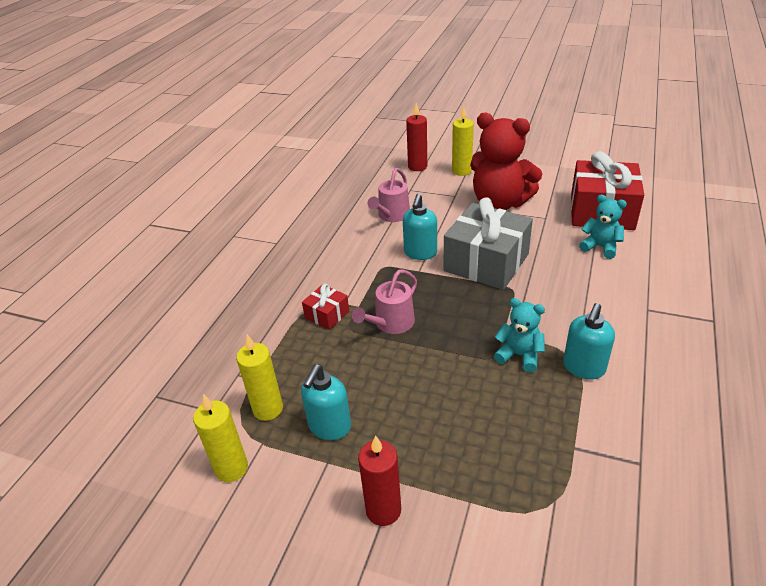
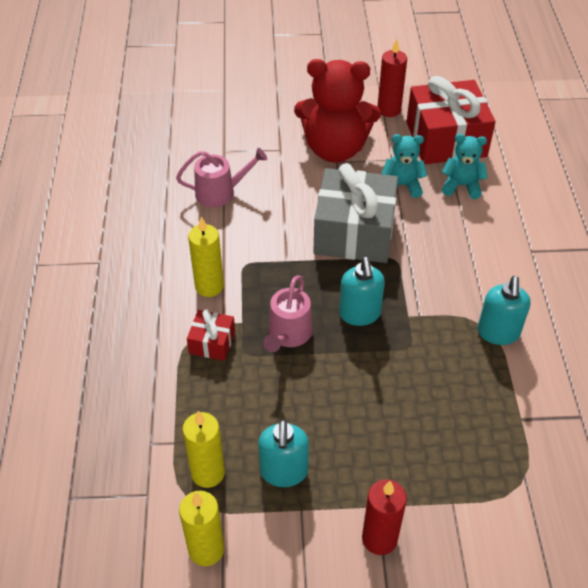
camera: 25 degrees left, 10 degrees up
pink watering can [367,168,410,222] -> pink watering can turned 105 degrees counterclockwise [176,148,267,207]
turquoise soap dispenser [403,193,437,260] -> turquoise soap dispenser moved to [339,257,385,326]
red candle [406,103,427,171] -> red candle moved to [378,39,407,117]
yellow candle [452,106,474,176] -> yellow candle moved to [188,216,224,297]
turquoise teddy bear [494,298,545,373] -> turquoise teddy bear moved to [381,134,427,198]

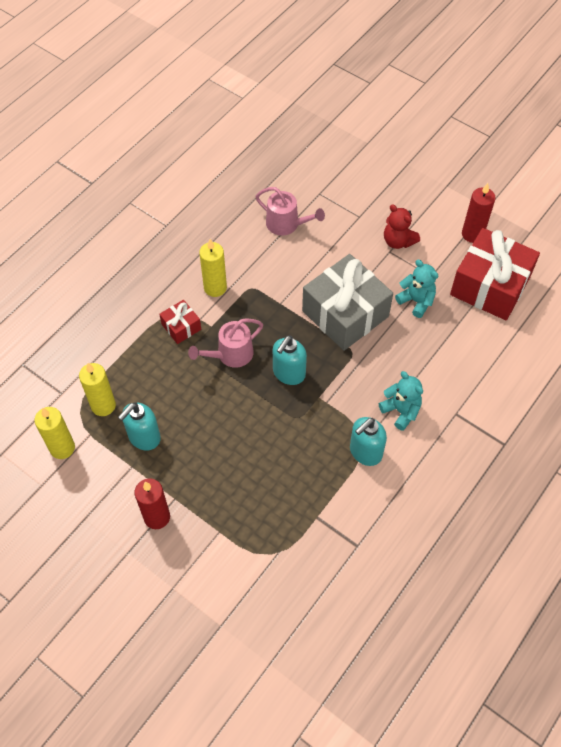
camera: 40 degrees right, 10 degrees up
red teddy bear [294,59,381,163] -> red teddy bear [384,204,420,249], size x0.51
turquoise teddy bear [442,134,488,199] -> turquoise teddy bear moved to [379,371,423,431]

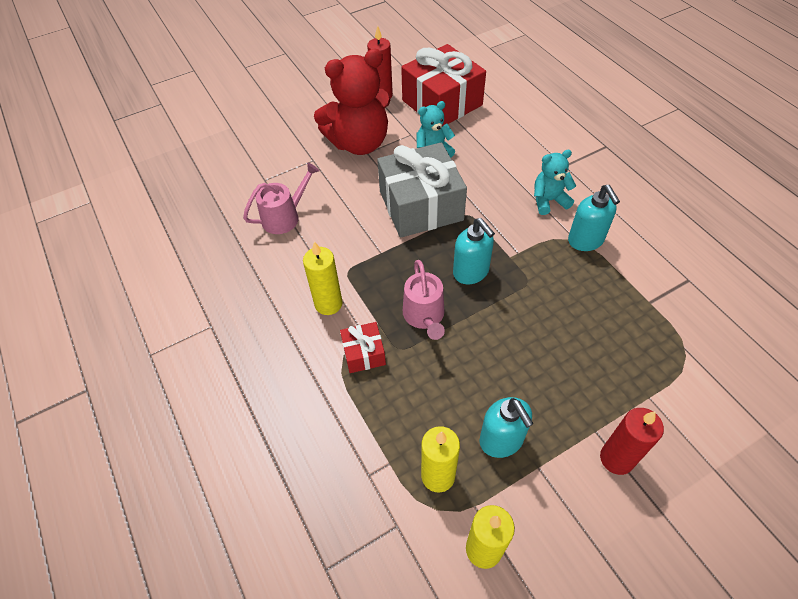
camera: 65 degrees left, 5 degrees down
red teddy bear [384,204,420,249] -> red teddy bear [314,49,390,155], size x1.95

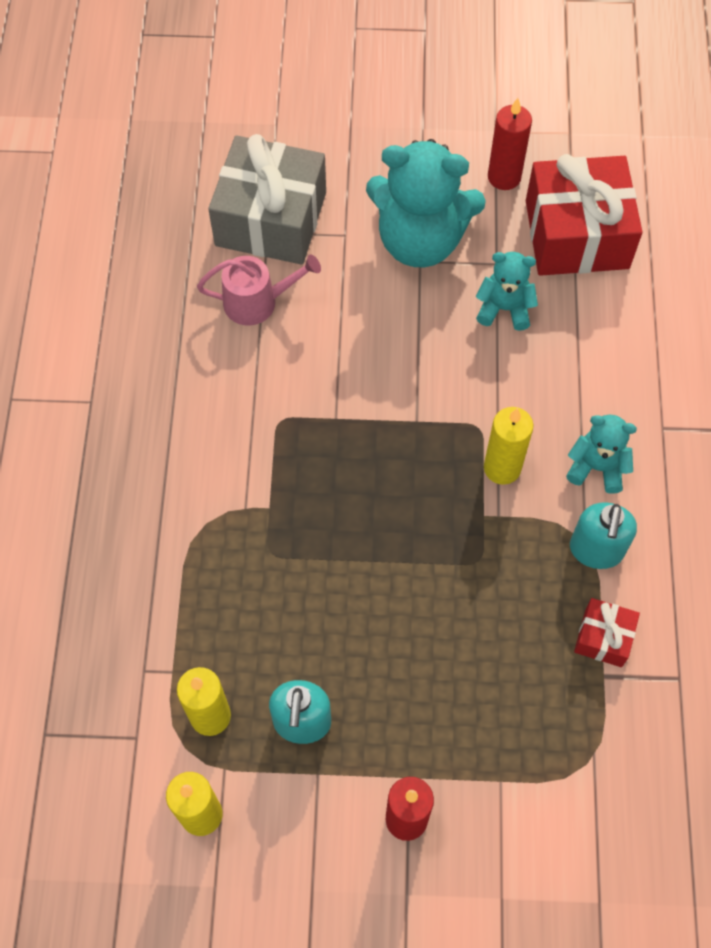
camera: 30 degrees right, 10 degrees up
yellow candle [303,241,343,315] -> yellow candle moved to [484,407,533,485]
red teddy bear [314,49,390,155] -> turquoise teddy bear [366,139,486,267]
red gift [340,322,386,373] -> red gift moved to [574,598,640,667]
grey gift [377,142,467,238] -> grey gift moved to [208,134,326,265]
pink watering can [403,260,445,340] -> none
turquoise soap dispenser [453,218,495,284] -> none

